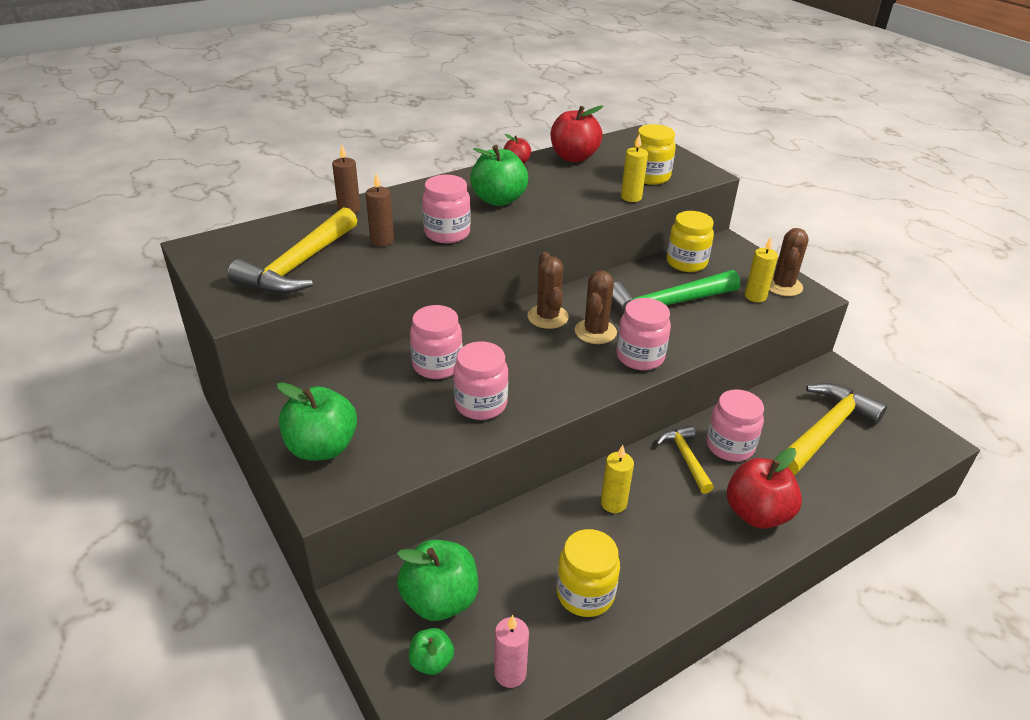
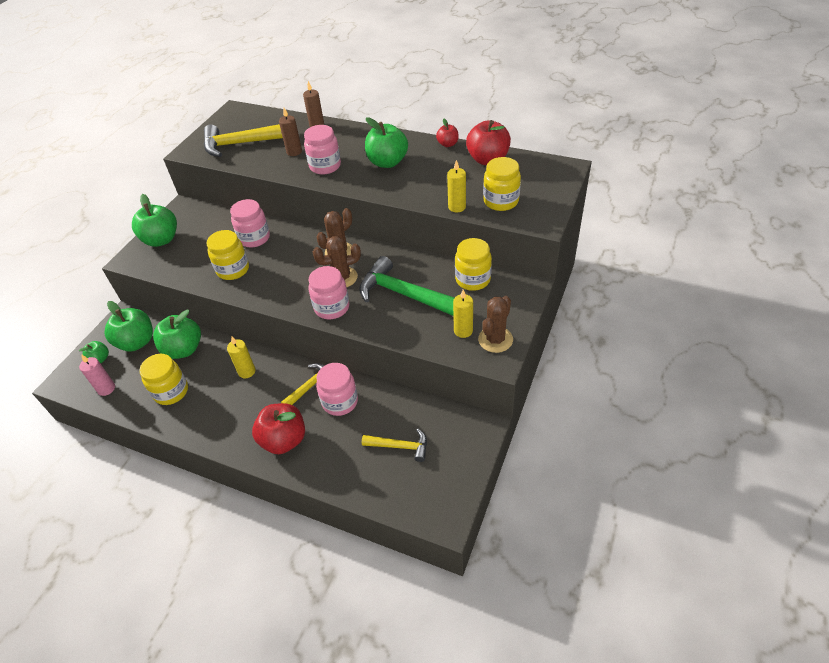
camera: 60 degrees right, 10 degrees up
pink jar [453,342,508,420] -> yellow jar [206,230,249,280]
brown cactus [769,228,809,296] -> brown cactus turned 45 degrees counterclockwise [478,296,513,353]
yellow hammer [787,383,887,476] -> yellow hammer [362,429,427,462], size x0.55
none -> green apple [153,310,201,359]

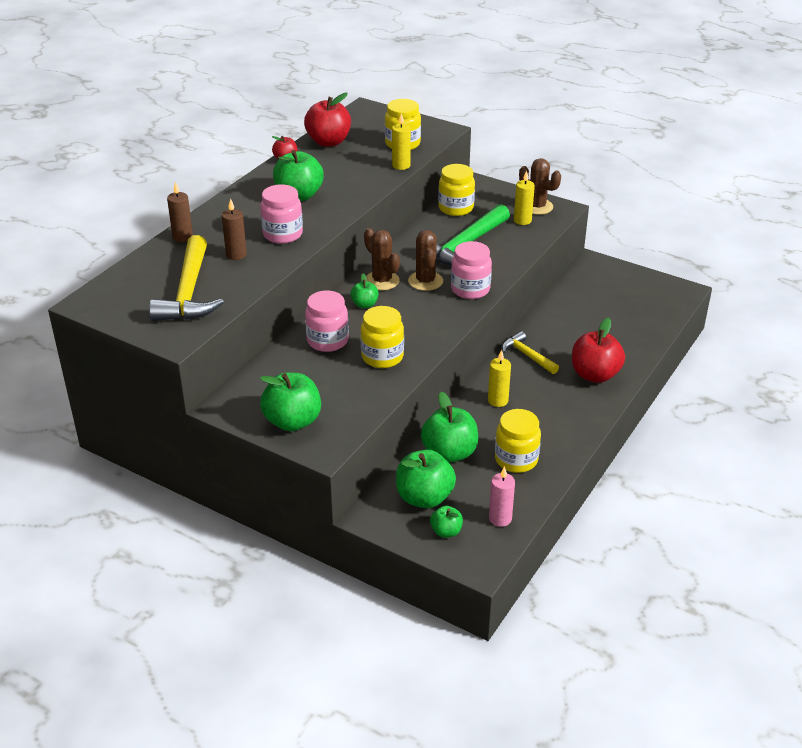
camera: 85 degrees left, 10 degrees down
pink jar [316,363,358,416] -> none
yellow hammer [362,429,427,462] -> none
none -> green apple [350,273,379,308]

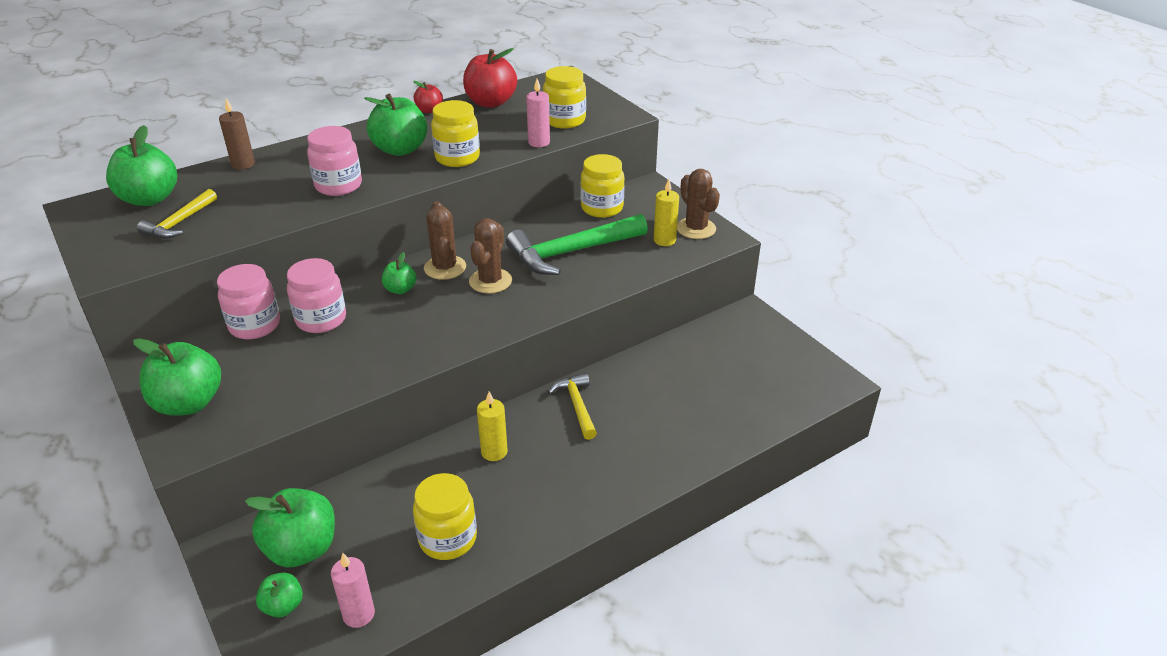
camera: 25 degrees right, 0 degrees up
yellow hammer [149,235,224,321] -> yellow hammer [137,189,217,239], size x0.55
brown candle [222,198,247,260] -> none
yellow jar [360,306,404,368] -> yellow jar moved to [431,100,480,167]
yellow candle [392,113,411,170] -> pink candle [526,79,550,147]
green apple [421,392,478,463] -> green apple moved to [106,125,177,206]
pink jar [451,241,492,299] -> pink jar moved to [217,264,280,339]
red apple [572,318,625,383] -> none

